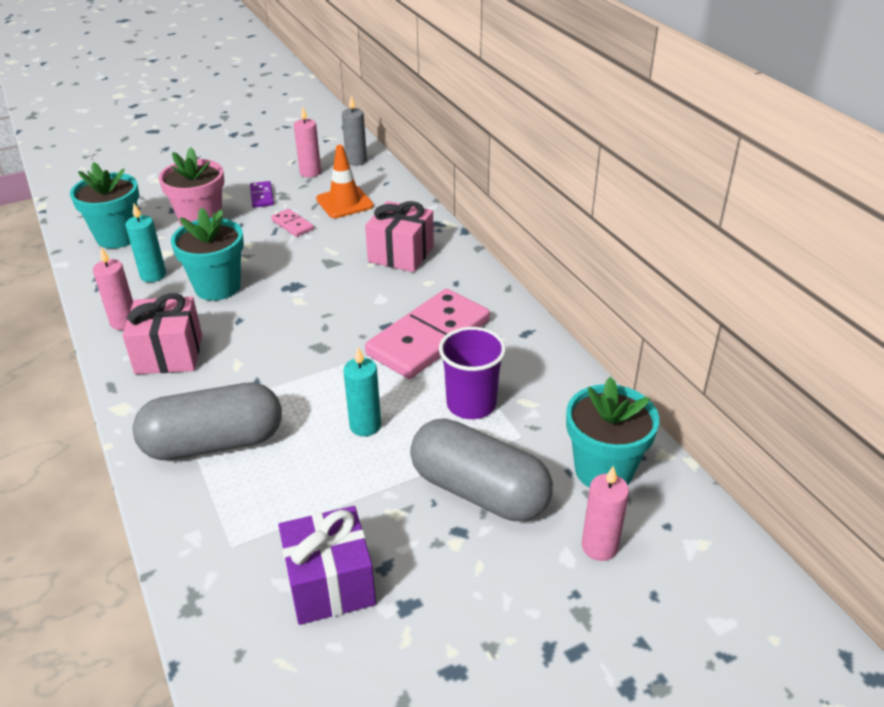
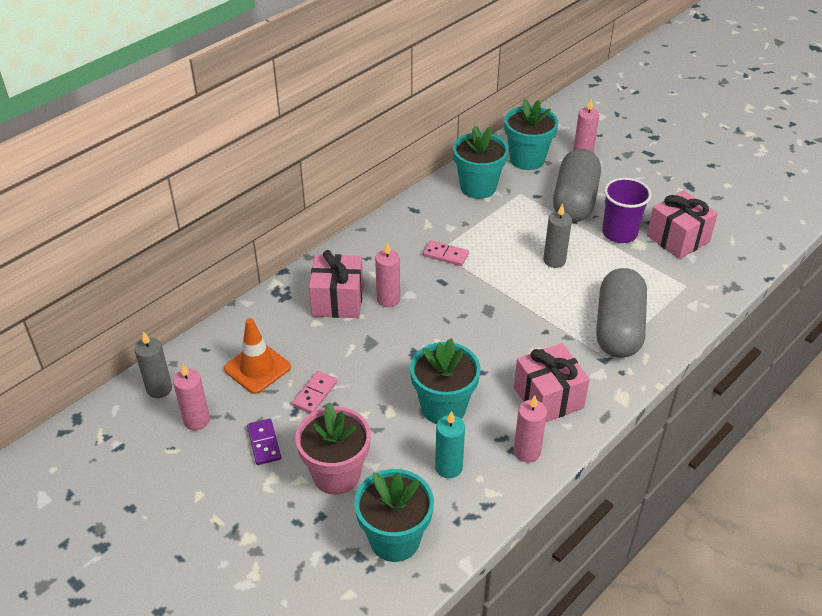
camera: 110 degrees left, 5 degrees up
grey capsule [133,383,282,460] -> grey capsule turned 45 degrees clockwise [596,268,647,358]
purple domino [250,181,274,208] -> purple domino turned 75 degrees counterclockwise [247,419,281,465]
purple gift [278,506,376,625] -> pink gift [647,190,718,259]
turquoise candle [343,347,381,436] -> grey candle [543,203,572,268]
pink domino [365,289,490,379] -> pink domino [423,240,469,266], size x0.43
purple cup [439,327,506,419] -> purple cup moved to [602,178,651,243]
none -> pink candle [375,243,400,307]
none -> turquoise flower pot [453,125,509,199]

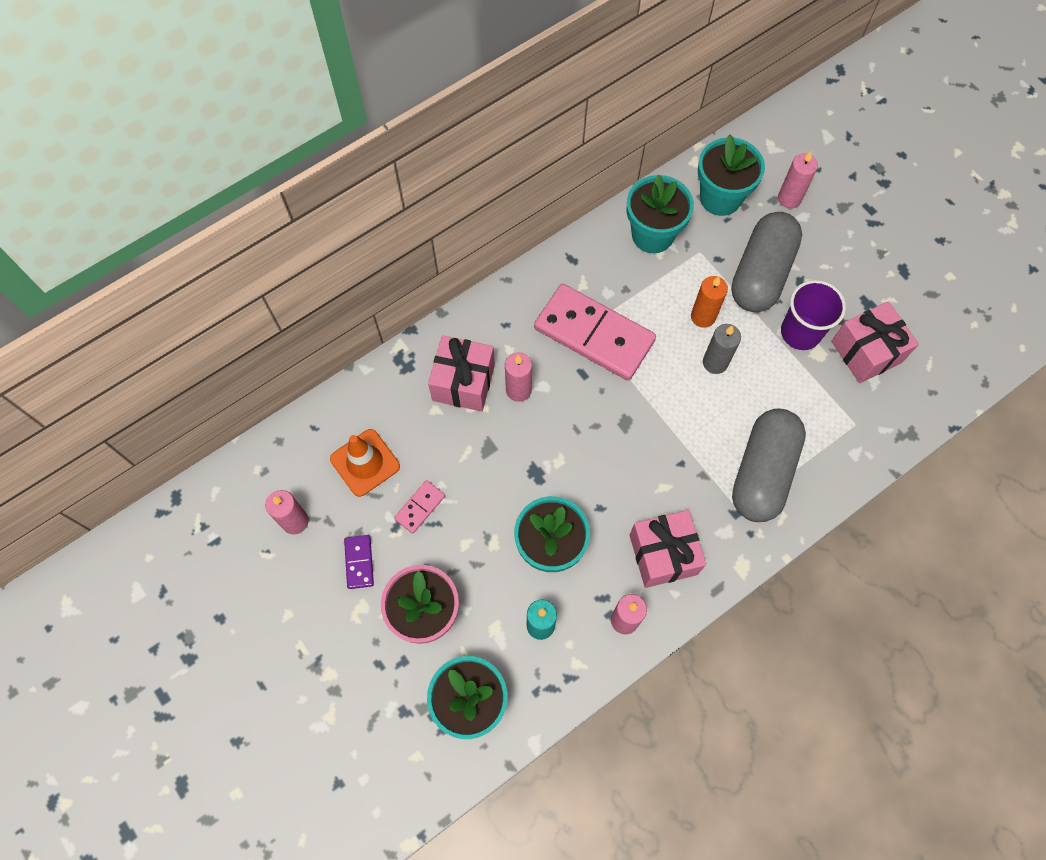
camera: 10 degrees right, 25 degrees up
grey candle [134,331,172,398] -> none
pink domino [423,240,469,266] -> pink domino [534,284,656,380], size x2.33
none -> orange candle [691,276,728,328]

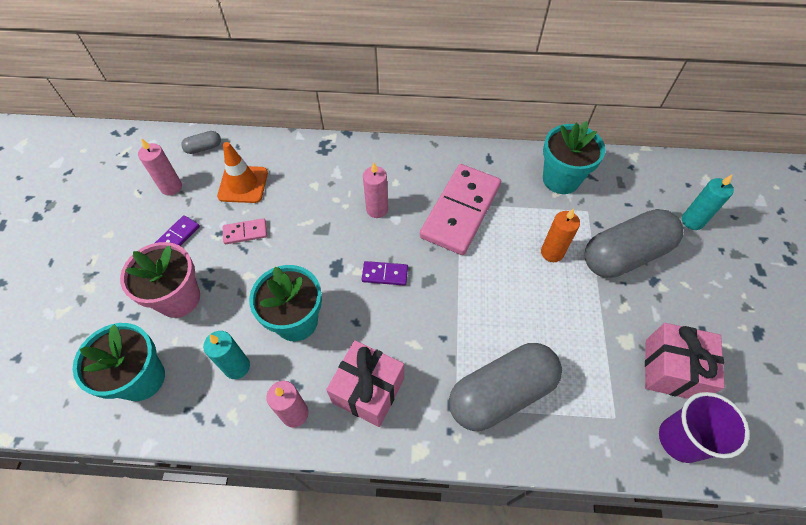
camera: 40 degrees right, 10 degrees down
pink gift [428,335,495,411] -> none
pink domino [534,284,656,380] -> pink domino turned 45 degrees clockwise [420,164,501,255]
turquoise flower pot [698,135,765,216] -> none
grey candle [703,324,741,374] -> none
pink candle [778,151,818,209] -> turquoise candle [682,175,734,230]
purple cup [781,280,846,350] -> purple cup moved to [659,392,750,463]
none -> grey capsule [181,131,221,154]
none -> purple domino [362,261,408,286]

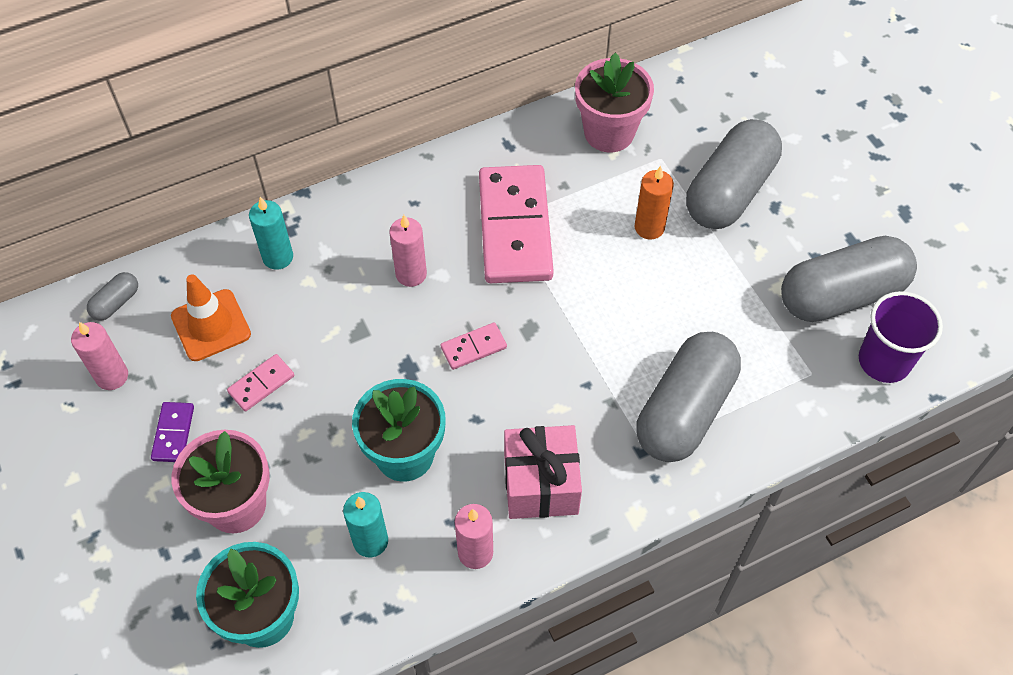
camera: 30 degrees left, 0 degrees up
purple domino [362,261,408,286] -> pink domino [441,322,507,370]
turquoise flower pot [543,121,606,194] -> pink flower pot [575,53,654,152]
pink gift [645,323,725,399] -> grey capsule [781,236,917,322]
turquoise candle [682,175,734,230] -> turquoise candle moved to [249,197,293,270]

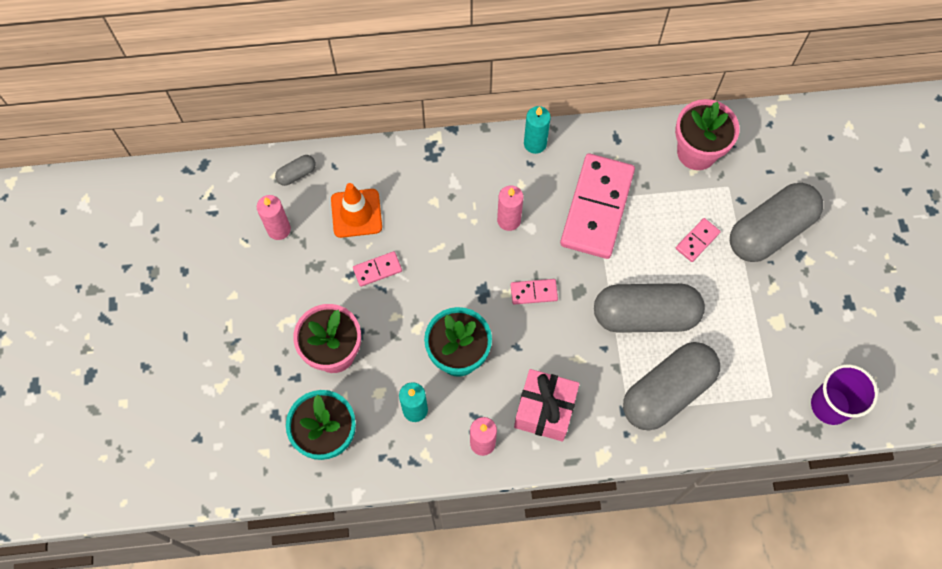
camera: 20 degrees right, 10 degrees up
purple domino [151,402,194,462] -> none
turquoise candle [249,197,293,270] -> turquoise candle moved to [524,106,551,154]
orange candle [635,166,674,240] -> pink domino [676,218,721,262]
grey capsule [781,236,917,322] -> grey capsule moved to [594,283,705,333]

